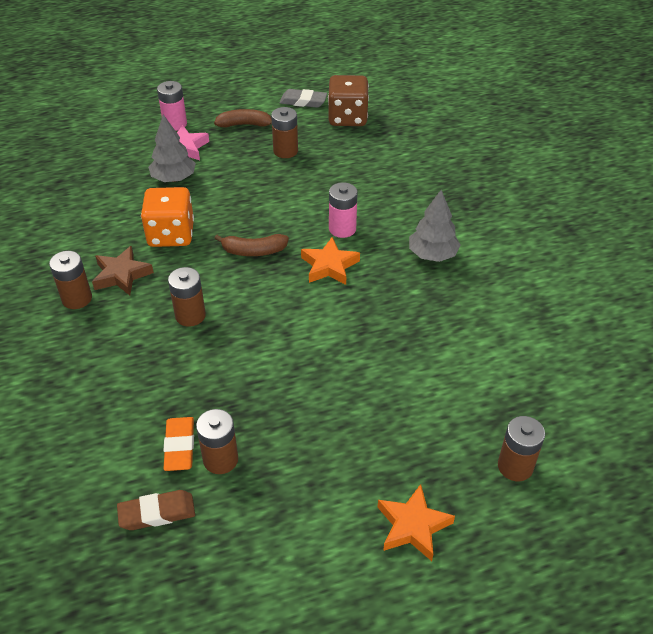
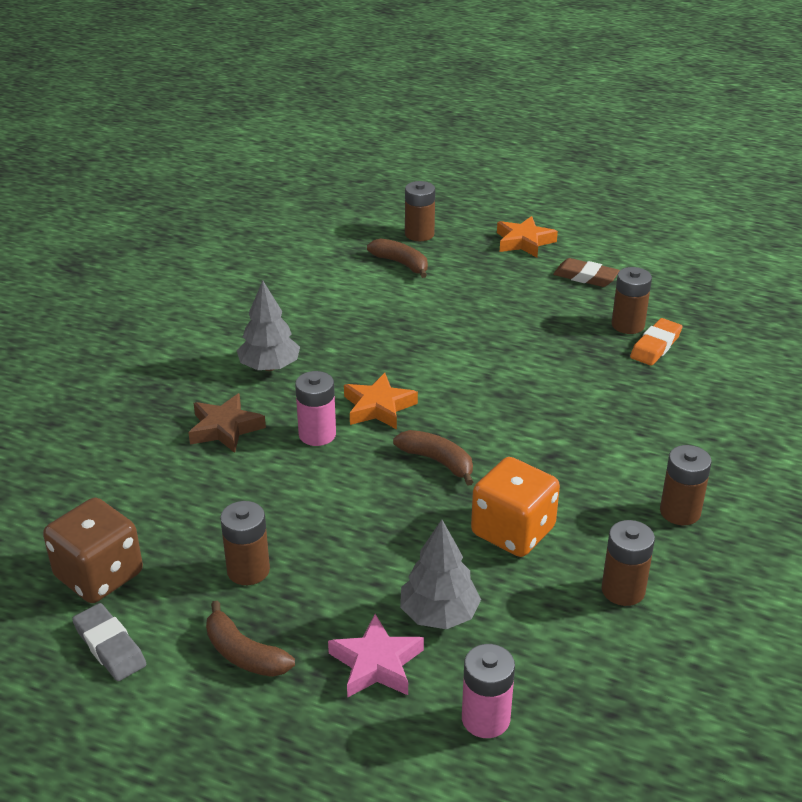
camera: 140 degrees left, 10 degrees down
brown star [92,246,154,296] -> brown star moved to [188,393,266,453]
brown eraser [117,490,195,530] -> brown eraser moved to [553,258,620,287]
pink battery [157,81,187,131] -> pink battery moved to [462,644,515,738]
brown battery [168,267,206,327] -> brown battery moved to [602,520,655,606]
none -> brown banana [367,238,428,278]

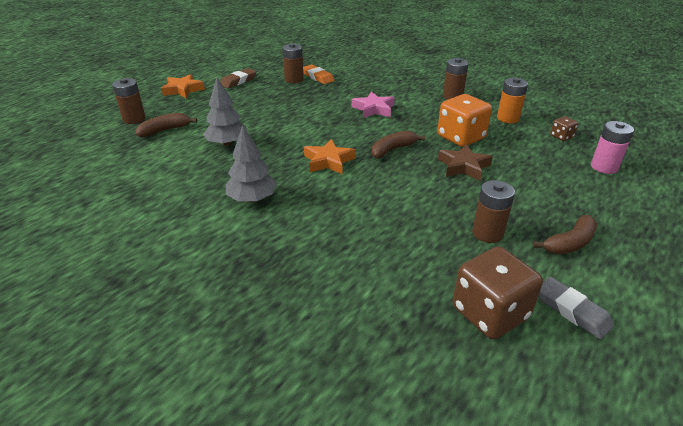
camera: 75 degrees left, 0 degrees up
grey eraser [72,603,146,681] -> grey eraser turned 75 degrees clockwise [539,277,614,339]
brown star [188,393,266,453] -> brown star moved to [438,144,493,181]
pink battery [295,371,336,446] -> none
pink star [328,614,424,698] -> pink star moved to [351,92,395,118]
grey tree [400,520,481,629] -> grey tree moved to [203,77,247,146]
brown battery [602,520,655,606] -> orange battery [497,78,528,123]
none -> brown dice [550,116,579,141]

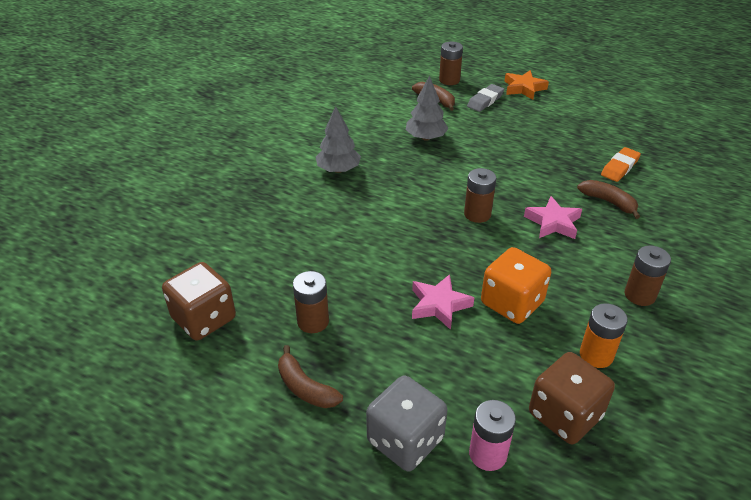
camera: 80 degrees right, 5 degrees up
brown eraser [221,68,256,88] -> none
brown battery [282,43,304,83] -> brown battery moved to [464,168,496,223]
orange star [304,139,355,174] -> none
brown banana [372,131,425,158] -> brown banana moved to [577,180,640,219]
brown star [438,144,493,181] -> pink star [412,274,474,330]
grey eraser [539,277,614,339] -> grey eraser moved to [467,84,504,112]
brown dice [550,116,579,141] -> brown dice [529,352,615,444], size x2.10
none -> grey dice [366,375,447,472]

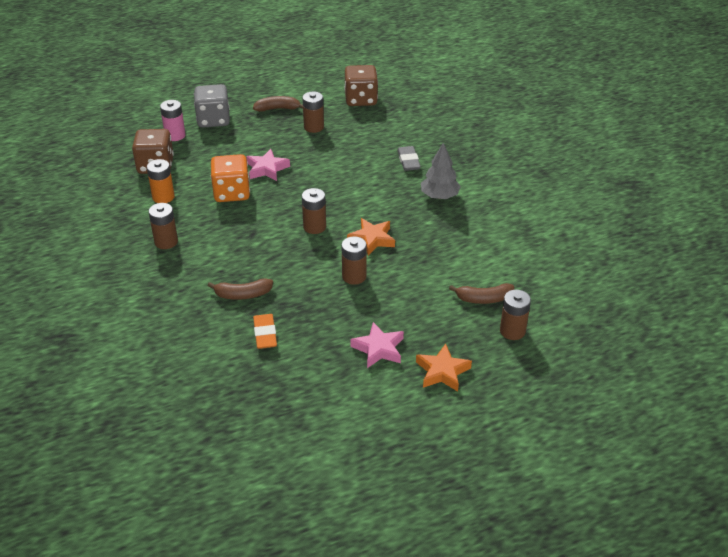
camera: 130 degrees right, 0 degrees up
grey tree [406,75,449,141] -> none
grey eraser [467,84,504,112] -> grey eraser moved to [397,146,421,171]
pink star [524,196,582,239] -> pink star moved to [350,322,404,368]
none -> brown battery [342,236,367,285]
none -> orange star [347,218,395,256]

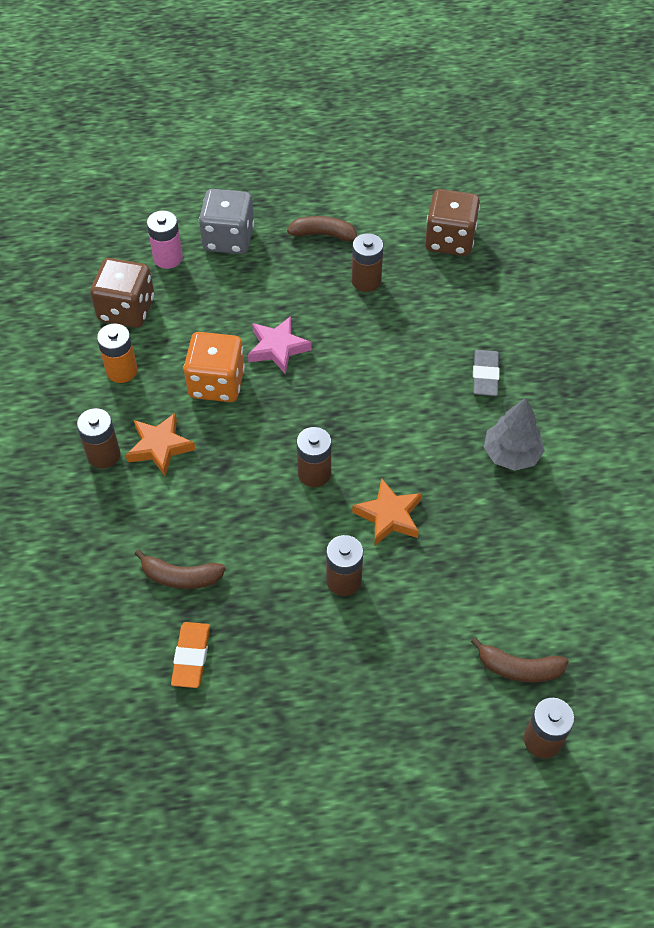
camera: 15 degrees right, 15 degrees up
pink star [350,322,404,368] -> none
orange star [416,344,472,391] -> orange star moved to [126,413,195,476]

